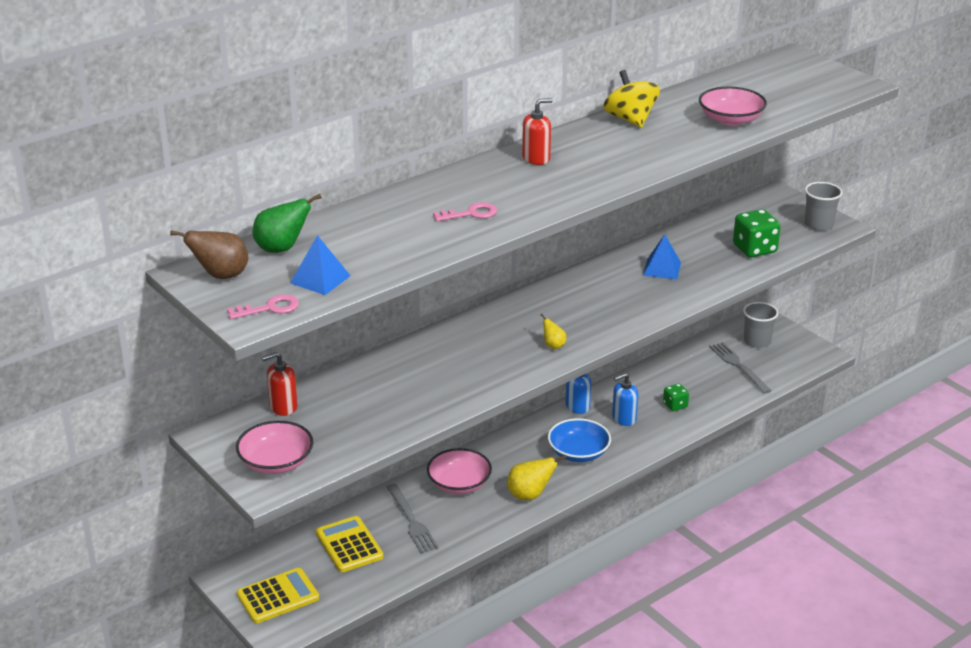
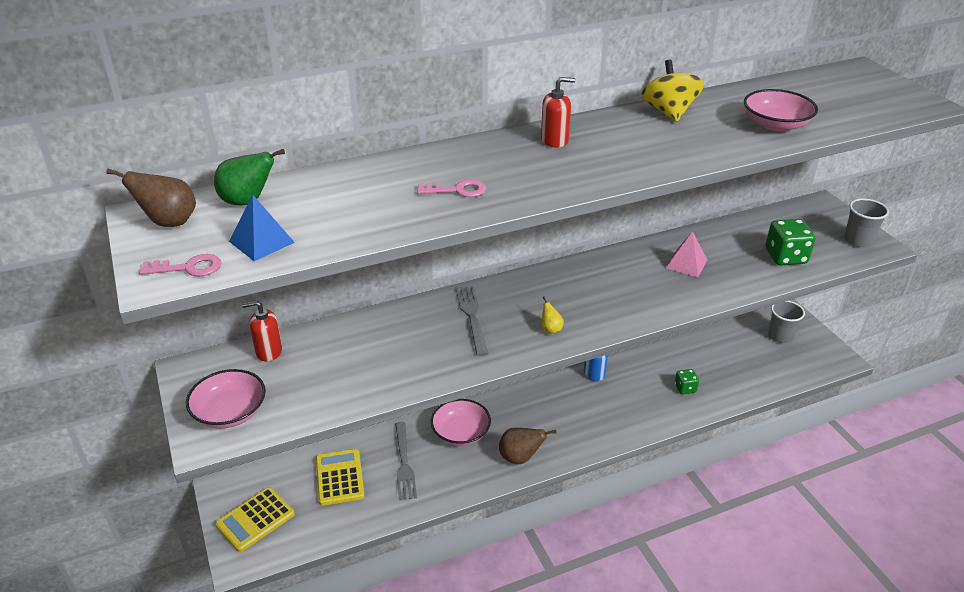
camera: 15 degrees right, 5 degrees up
yellow calculator [237,568,319,623] -> yellow calculator turned 150 degrees clockwise [215,487,295,552]
yellow pear [507,455,567,500] -> brown pear [499,428,557,464]
blue bowl [548,418,611,462] -> none
blue soap dispenser [612,373,638,426] -> none
blue pyramid [643,234,681,280] -> pink pyramid [666,231,707,277]
grey fork [709,342,772,393] -> grey fork moved to [456,286,488,356]

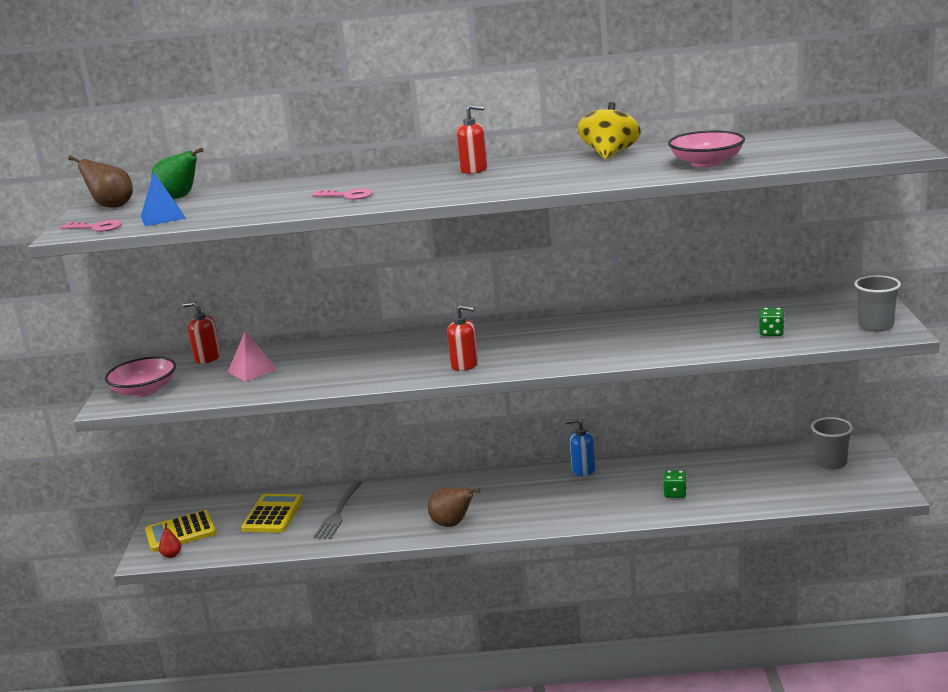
camera: 25 degrees right, 15 degrees down
pink bowl [431,399,491,446] -> none
grey fork [456,286,488,356] -> none
yellow pear [542,296,564,334] -> red soap dispenser [447,305,478,371]
pink pyramid [666,231,707,277] -> pink pyramid moved to [228,331,278,382]
green dice [765,219,816,266] -> green dice [759,308,785,336], size x0.57
none -> red pear [159,523,181,558]

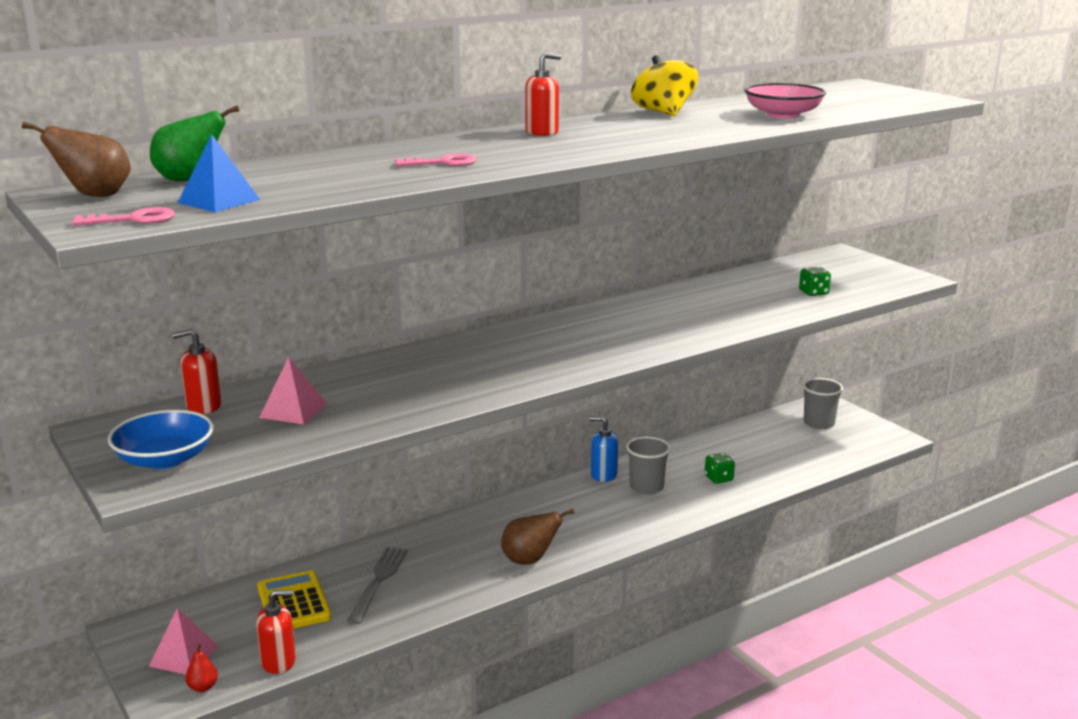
camera: 35 degrees left, 0 degrees up
pink bowl [105,357,176,397] -> blue bowl [108,409,214,469]
yellow calculator [145,510,216,552] -> pink pyramid [149,608,219,674]
grey fork [313,481,362,539] -> grey fork turned 150 degrees counterclockwise [347,547,408,624]
red soap dispenser [447,305,478,371] -> red soap dispenser moved to [256,590,296,674]
blue soap dispenser [565,418,595,476] -> blue soap dispenser turned 45 degrees clockwise [589,416,619,482]
grey cup [854,275,901,331] -> grey cup moved to [626,436,671,494]

